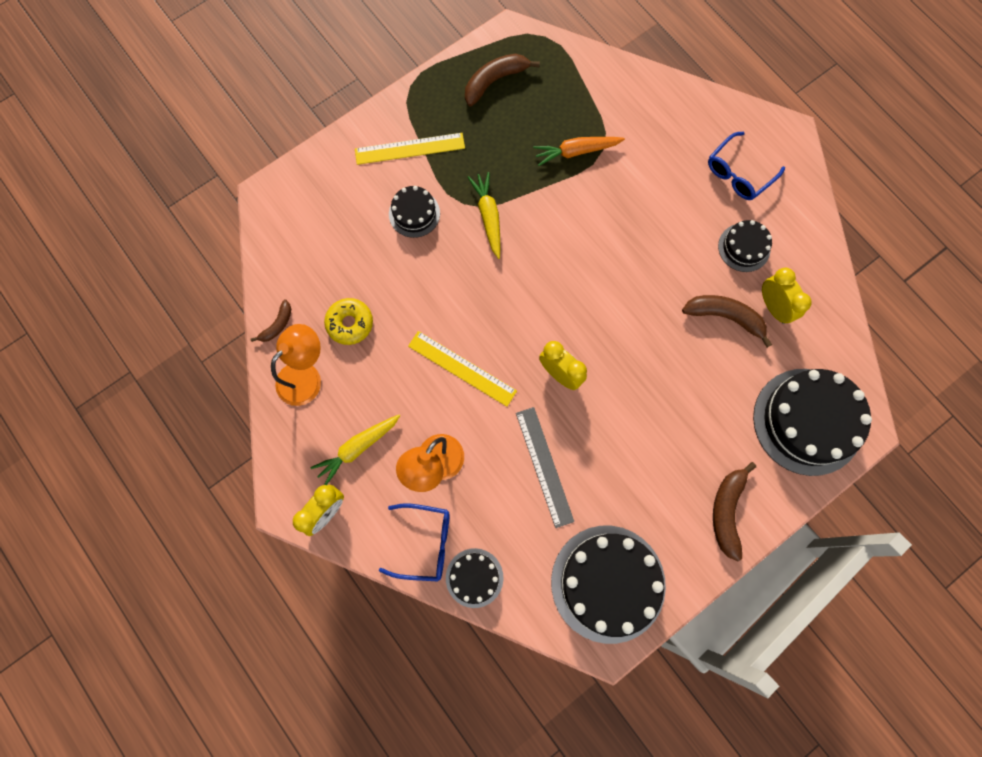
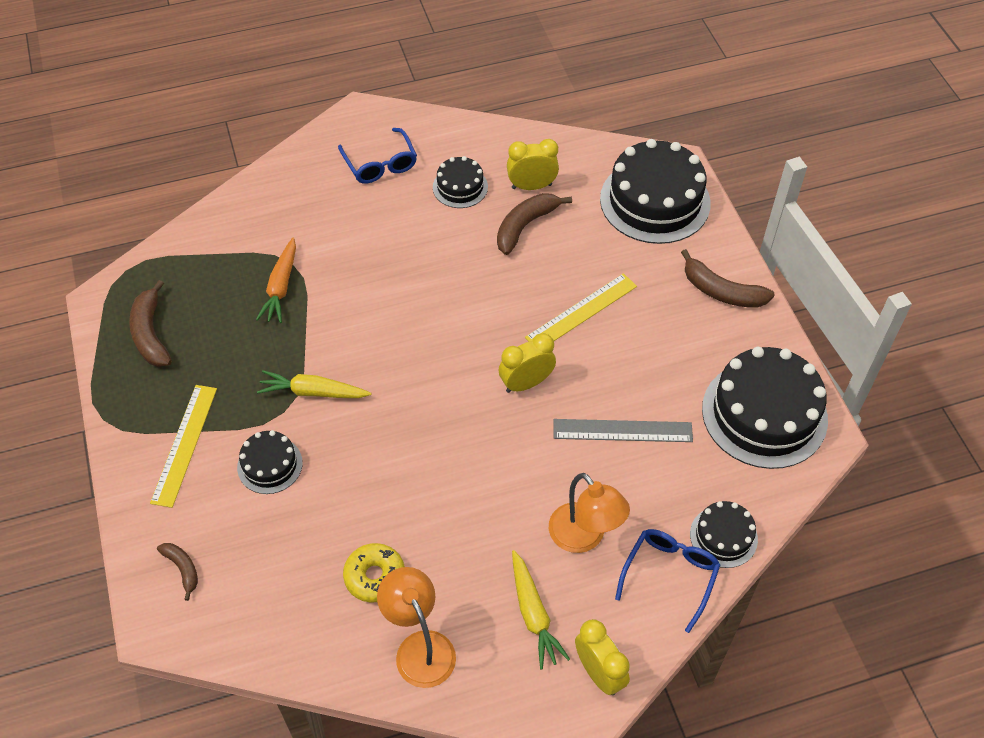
camera: 70 degrees left, 20 degrees down
brown banana [251,299,291,342] -> brown banana moved to [157,543,198,601]
yellow ruler [408,331,517,407] -> yellow ruler moved to [525,273,637,342]

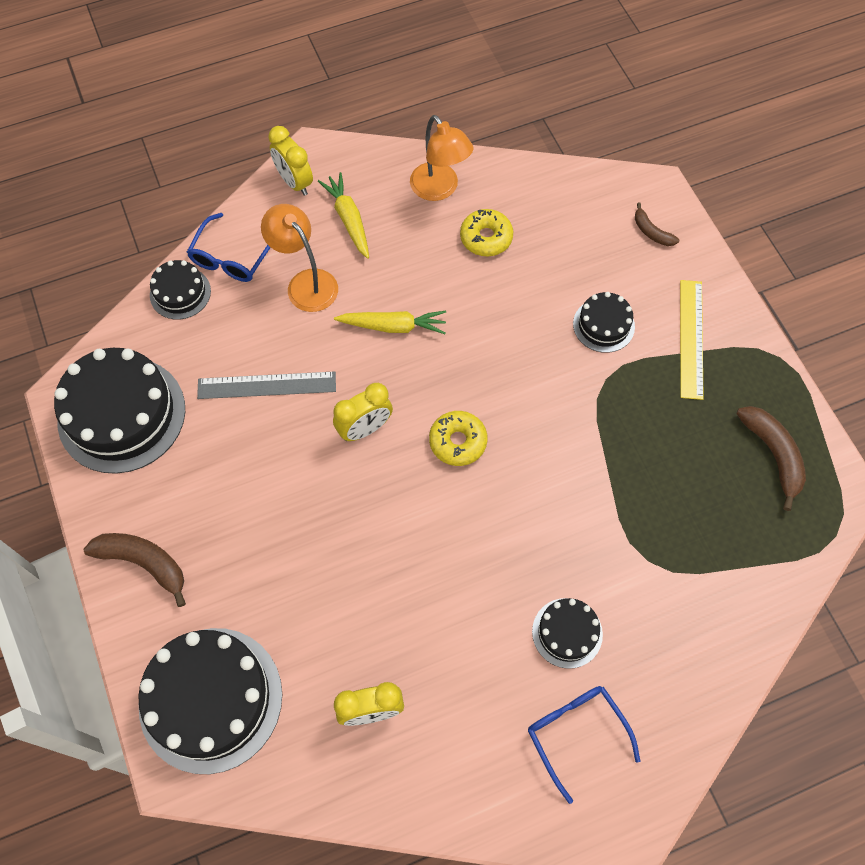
camera: 175 degrees right, 10 degrees up
orange carrot [256,238,296,323] -> none
yellow carrot [257,370,371,398] -> yellow carrot moved to [334,311,446,334]
black cake [433,156,488,208] -> black cake moved to [532,598,603,669]
brown banana [497,193,572,255] -> none
yellow ruler [525,273,637,342] -> none
none -> yellow donut [429,411,488,466]

